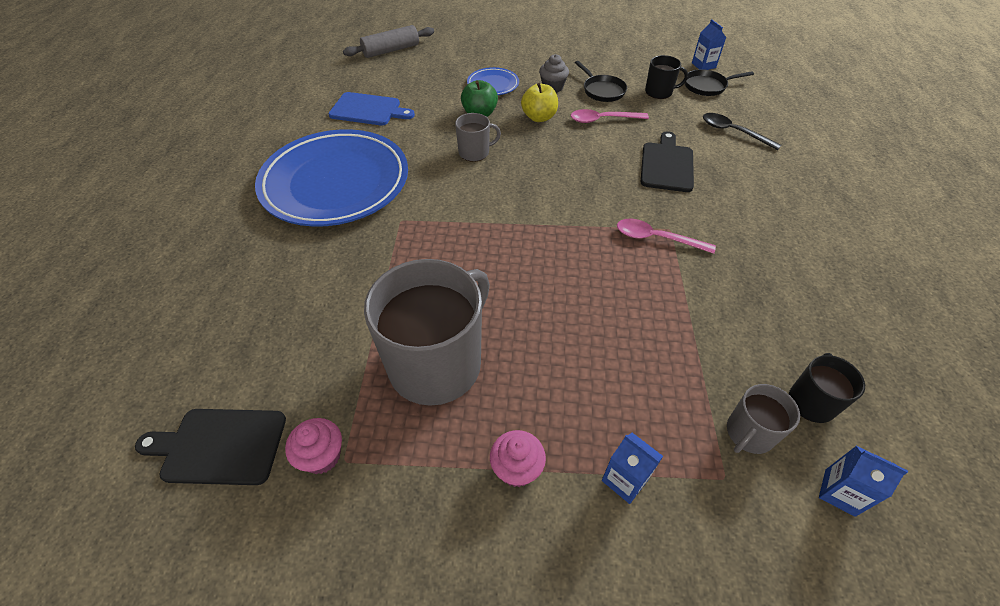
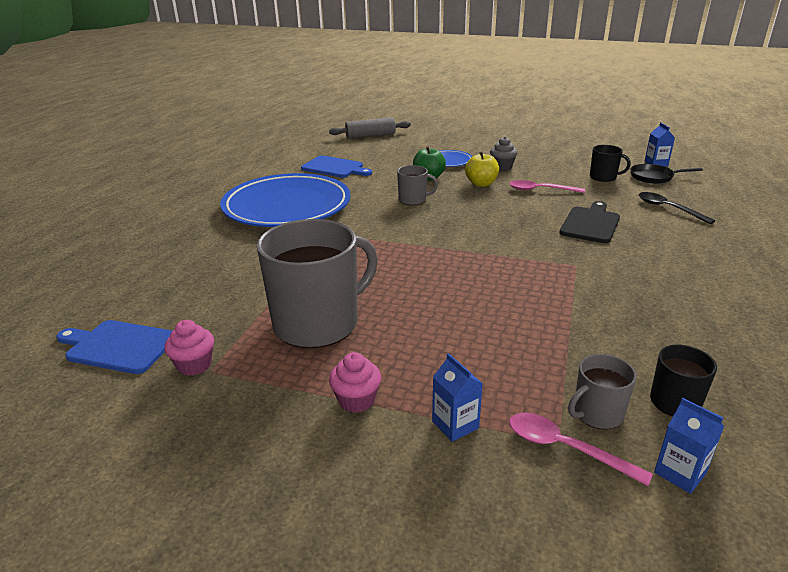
camera: 15 degrees right, 20 degrees down
black cutting board [135,409,286,485] -> blue cutting board [56,320,172,374]
black pan [575,61,627,102] -> none
pink spoon [617,219,716,254] -> pink spoon moved to [509,413,653,486]

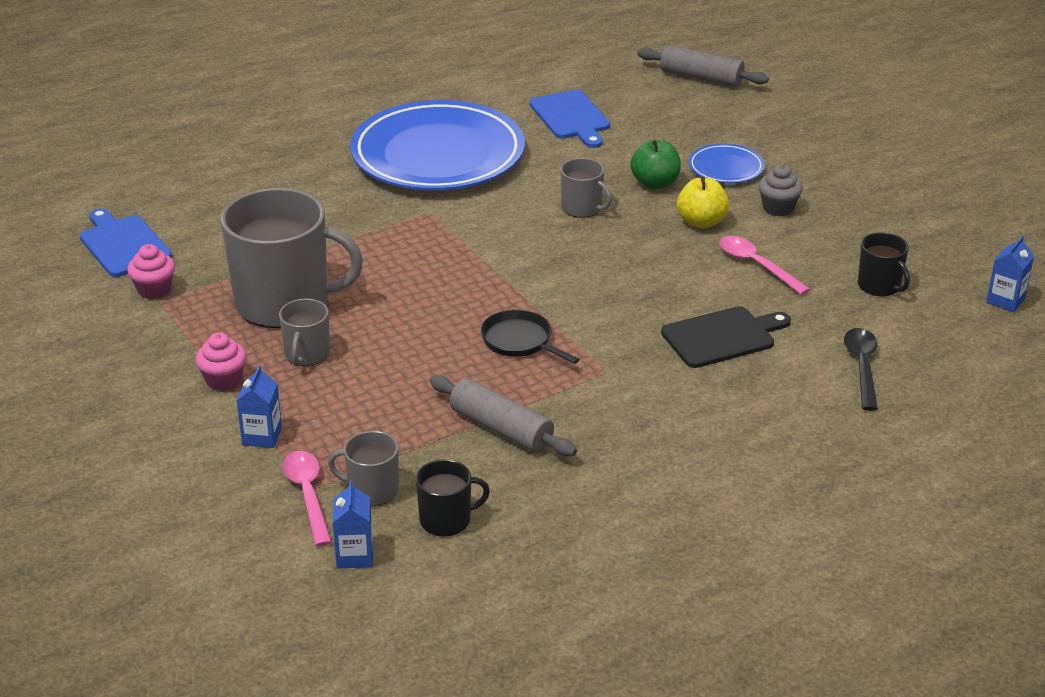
camera: 40 degrees right, 5 degrees up
black pan [630,164,703,184] -> black pan moved to [481,309,580,364]
none -> grey mug [279,299,330,366]
none -> grey rolling pin [430,375,577,456]

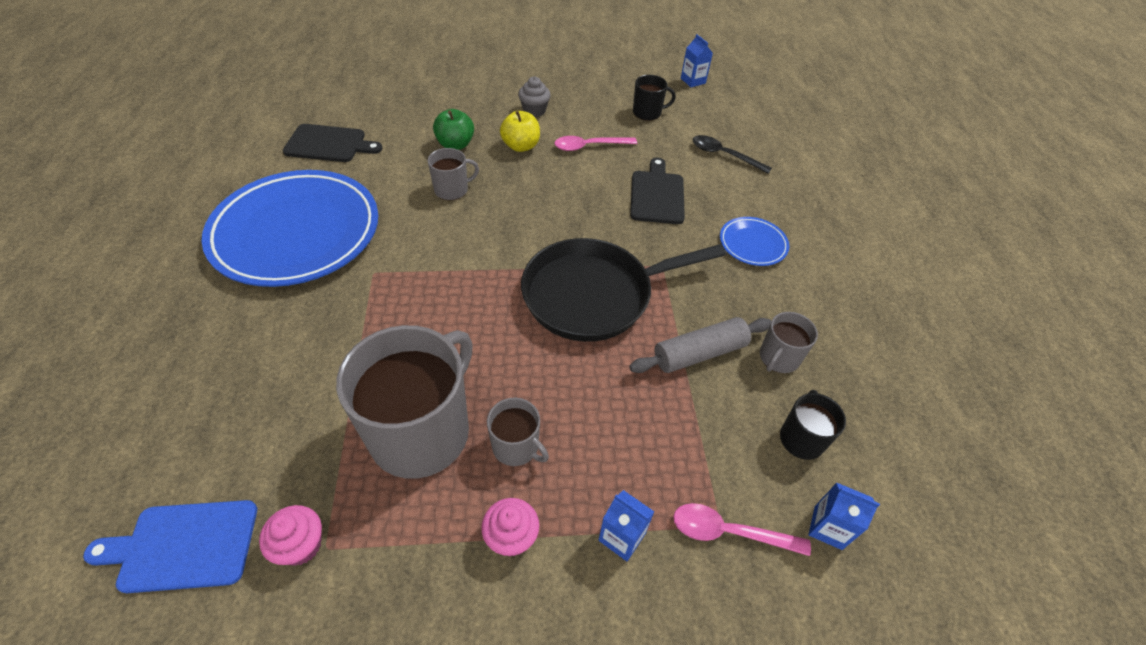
camera: 65 degrees left, 15 degrees up
grey mug [328,431,399,506] -> grey mug moved to [760,312,818,373]
black pan [481,309,580,364] -> black pan [521,238,726,342], size x2.09
blue cutting board [530,90,610,148] -> black cutting board [283,124,382,162]
grey rolling pin [637,45,769,87] -> none
blue plate [688,144,765,183] -> blue plate moved to [720,217,789,266]

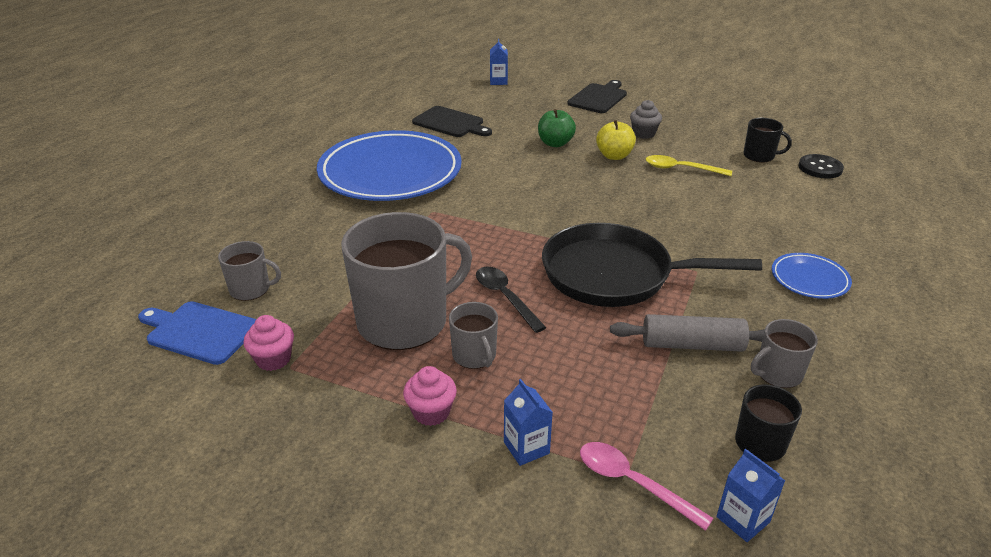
camera: 30 degrees right, 15 degrees down
grey mug [428,148,479,200] -> grey mug moved to [218,241,281,301]
pink spoon [554,136,637,151] -> yellow spoon [646,155,732,176]
black cutting board [630,158,685,224] -> black cutting board moved to [567,80,627,113]
blue carton [681,34,713,87] -> blue carton moved to [490,39,508,85]
black spoon [692,135,772,174] -> black spoon moved to [476,267,547,333]
none -> black button [798,154,844,179]

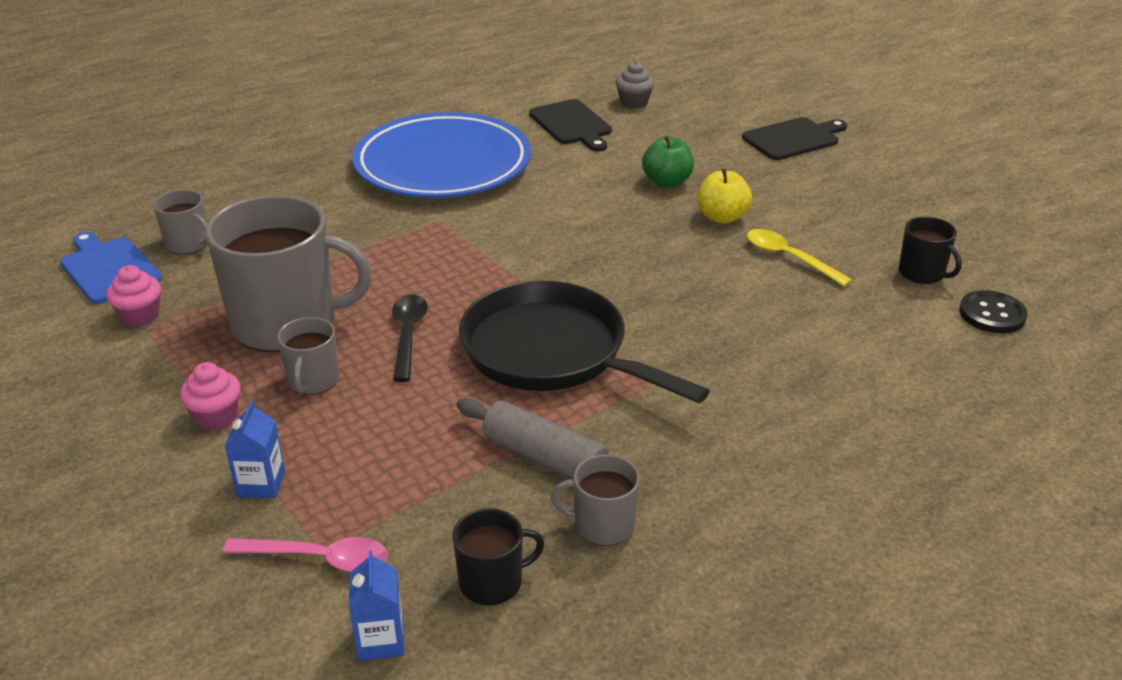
camera: 30 degrees right, 0 degrees up
blue carton [490,39,508,85] -> none
pink spoon [580,442,714,531] -> pink spoon turned 120 degrees clockwise [223,537,388,572]
grey cupcake [630,100,662,139] -> grey cupcake moved to [616,61,655,109]
blue plate [772,253,852,299] -> none

